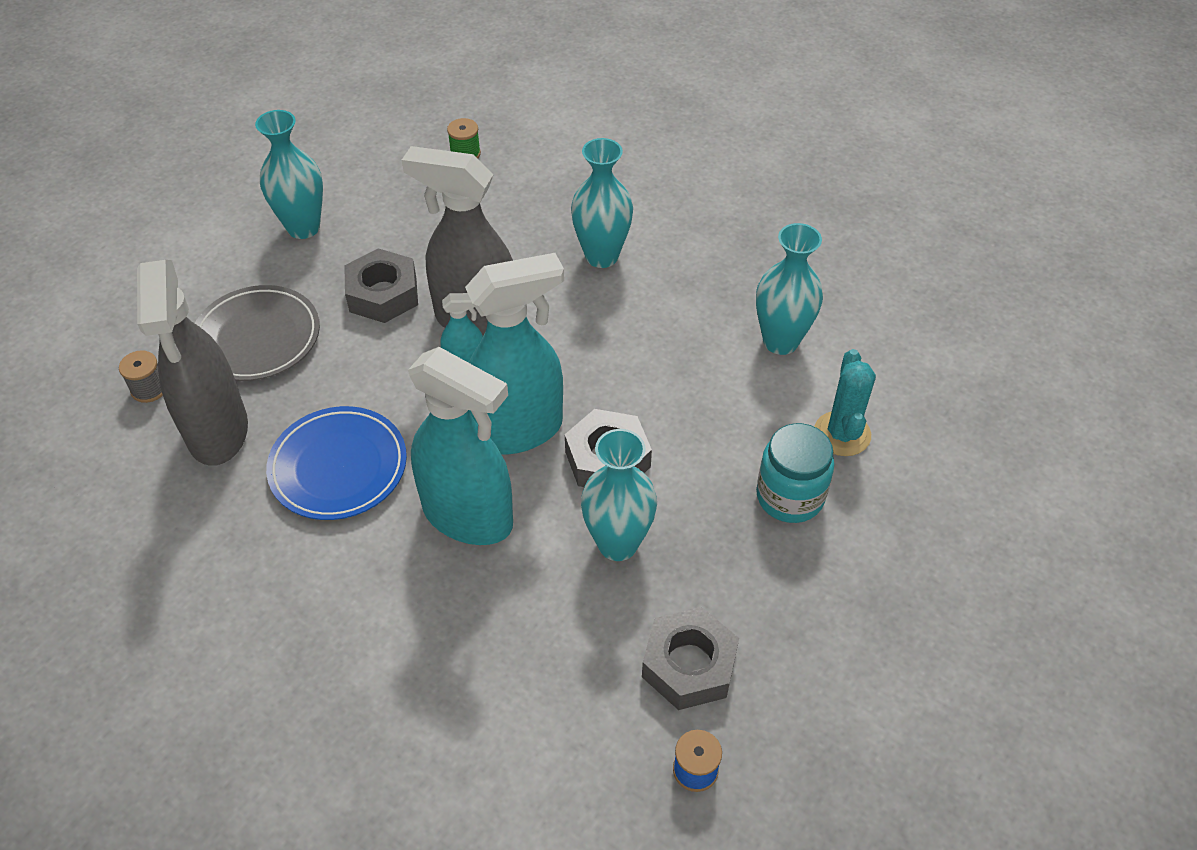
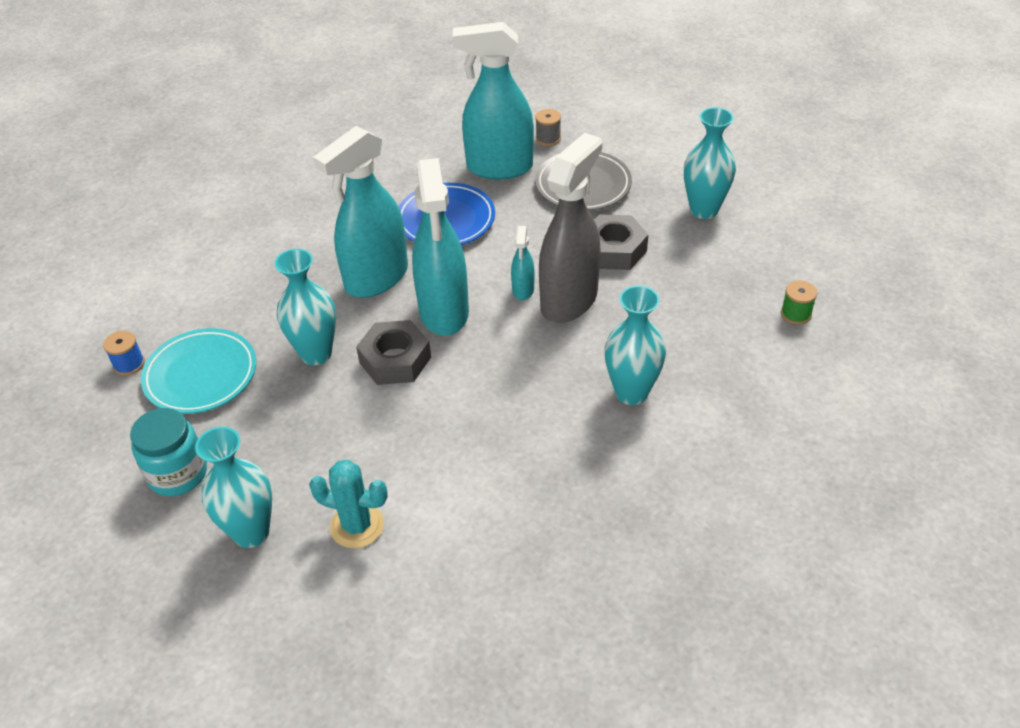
camera: 105 degrees right, 5 degrees down
grey spray bottle [137,260,248,466] -> turquoise spray bottle [452,22,534,179]
grey nut [642,607,739,710] -> turquoise plate [141,328,256,414]
turquoise vase [756,223,823,355] -> turquoise vase moved to [195,427,272,548]
turquoise jar [756,423,834,523] -> turquoise jar moved to [130,408,207,496]

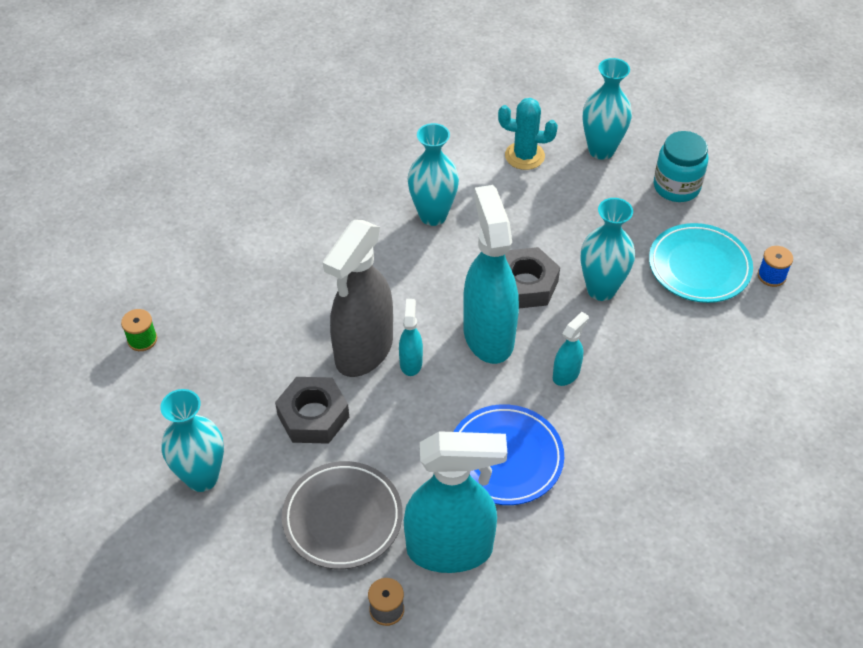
camera: 175 degrees right, 5 degrees up
turquoise spray bottle [313,126,408,298] -> turquoise spray bottle [553,312,589,386], size x0.45
turquoise vase [605,285,666,405] -> turquoise vase moved to [408,123,459,226]

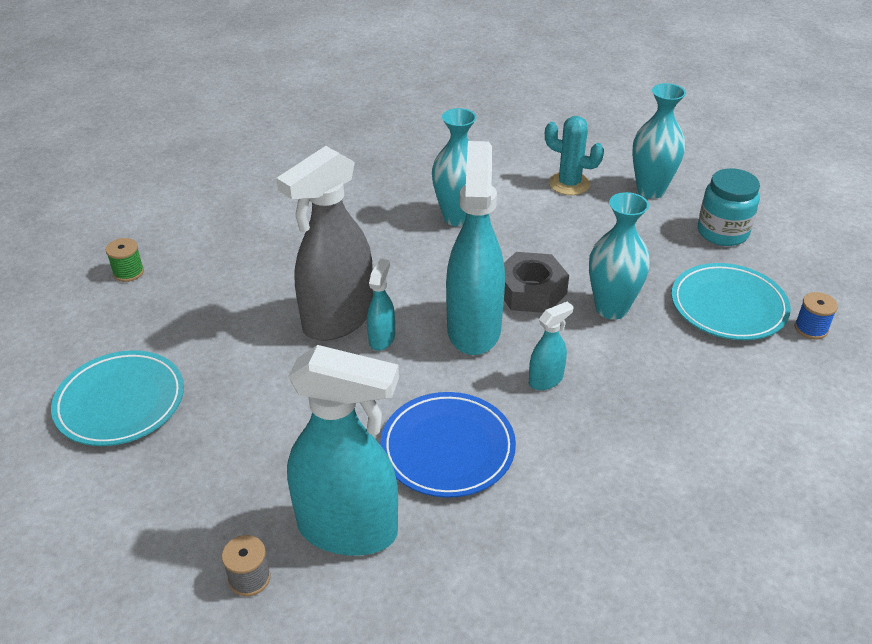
camera: 15 degrees right, 10 degrees down
turquoise vase [160,389,224,492] -> turquoise plate [51,350,184,446]
grey nut [275,377,349,444] -> none
grey plate [282,461,403,569] -> none

